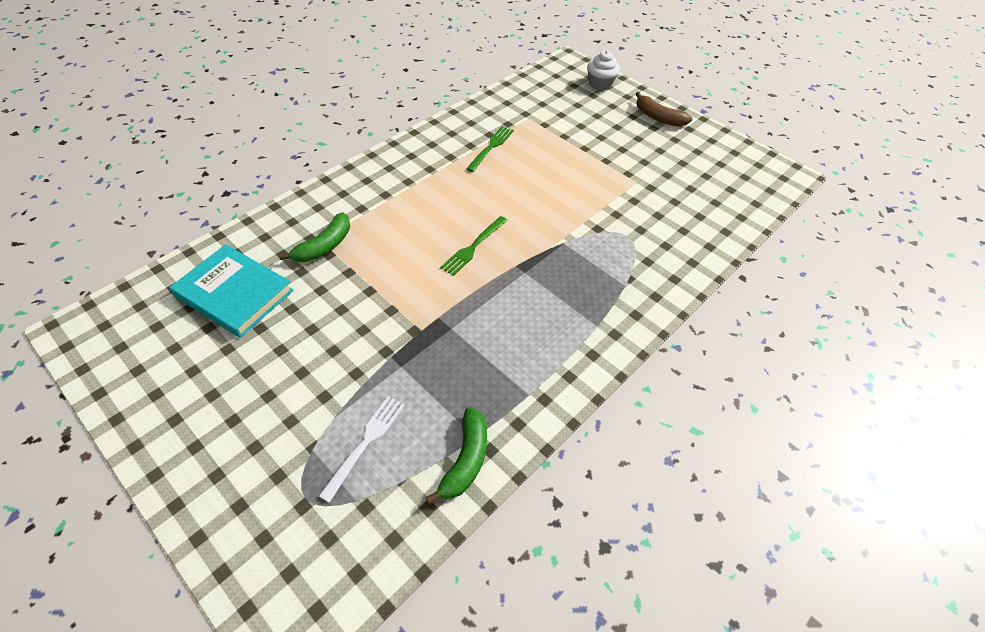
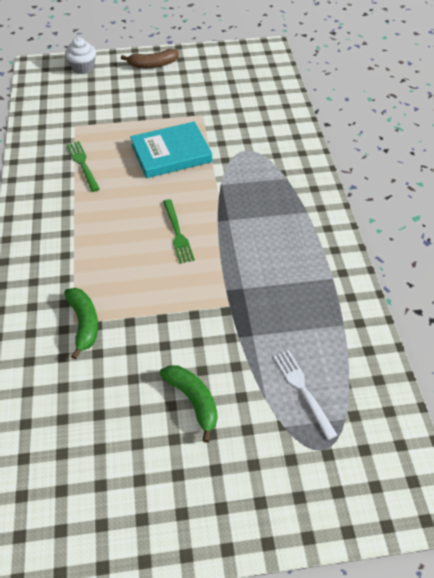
camera: 50 degrees left, 0 degrees up
turquoise book [169,244,294,338] -> turquoise book moved to [130,122,212,178]
green banana [425,407,487,504] -> green banana moved to [159,365,218,443]

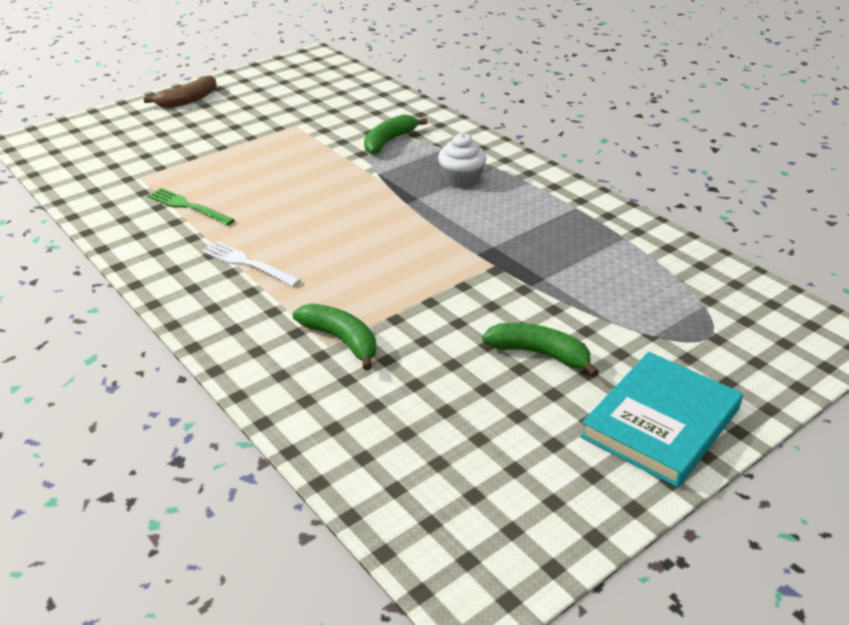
camera: 30 degrees left, 15 degrees down
white cupcake [65,37,96,74] -> white cupcake moved to [438,133,487,189]
turquoise book [130,122,212,178] -> turquoise book moved to [580,352,743,488]
green fork [163,199,195,264] -> none
white fork [273,350,338,440] -> white fork moved to [202,241,301,287]
none -> green banana [364,114,428,155]

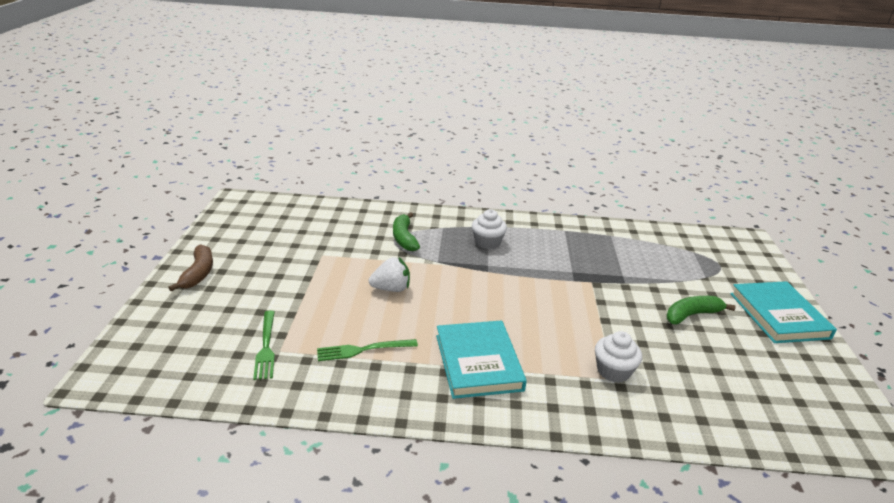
camera: 50 degrees left, 5 degrees down
white fork [202,241,301,287] -> turquoise book [436,320,527,399]
green banana [293,303,376,370] -> white cupcake [595,331,642,383]
none -> green fork [253,311,275,380]
none -> white strawberry [369,257,410,292]

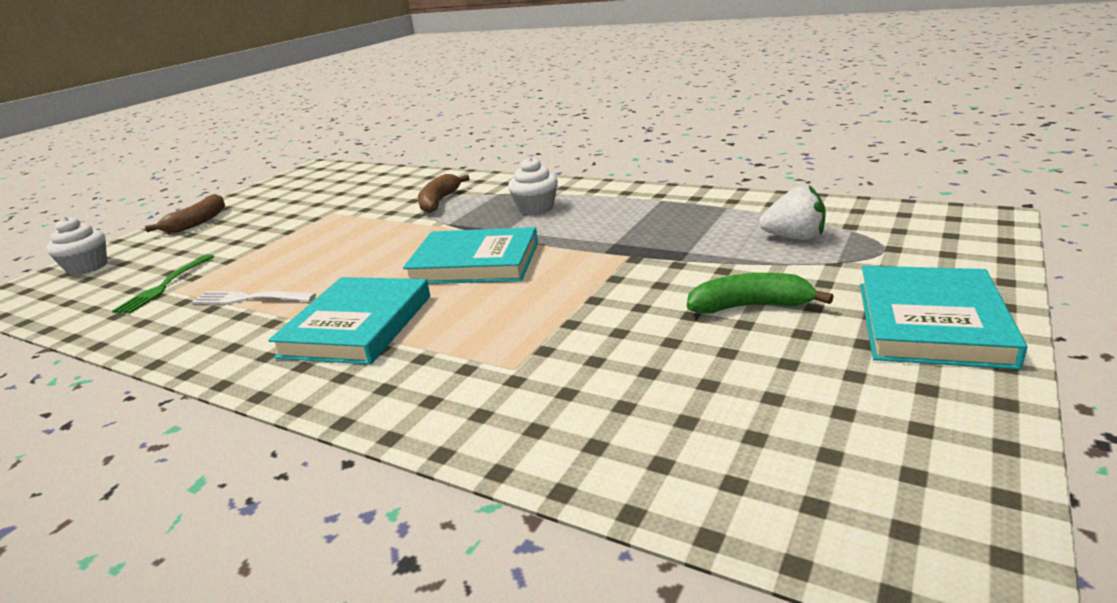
camera: 30 degrees right, 5 degrees down
green fork [317,339,418,361] -> white fork [192,291,316,304]
white strawberry [369,257,410,292] -> white strawberry moved to [759,185,826,240]
green banana [393,212,420,251] -> brown banana [418,174,470,213]
white cupcake [595,331,642,383] -> white cupcake moved to [46,217,107,275]
none -> turquoise book [403,227,538,284]

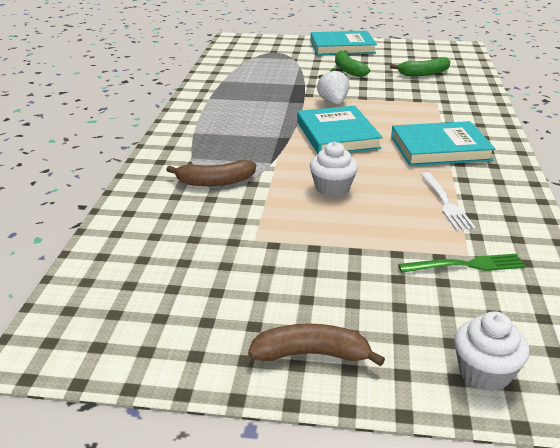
camera: 115 degrees left, 5 degrees up
white cupcake [508,157,558,215] -> white cupcake moved to [310,142,358,197]
white strawberry [759,185,826,240] -> white strawberry moved to [317,68,349,105]
none -> green banana [390,57,450,76]

